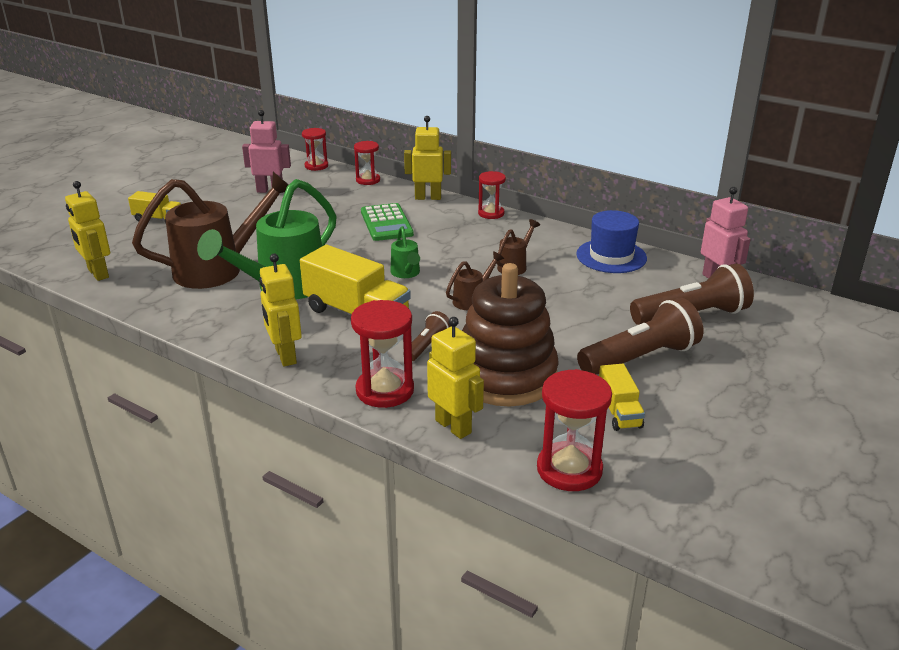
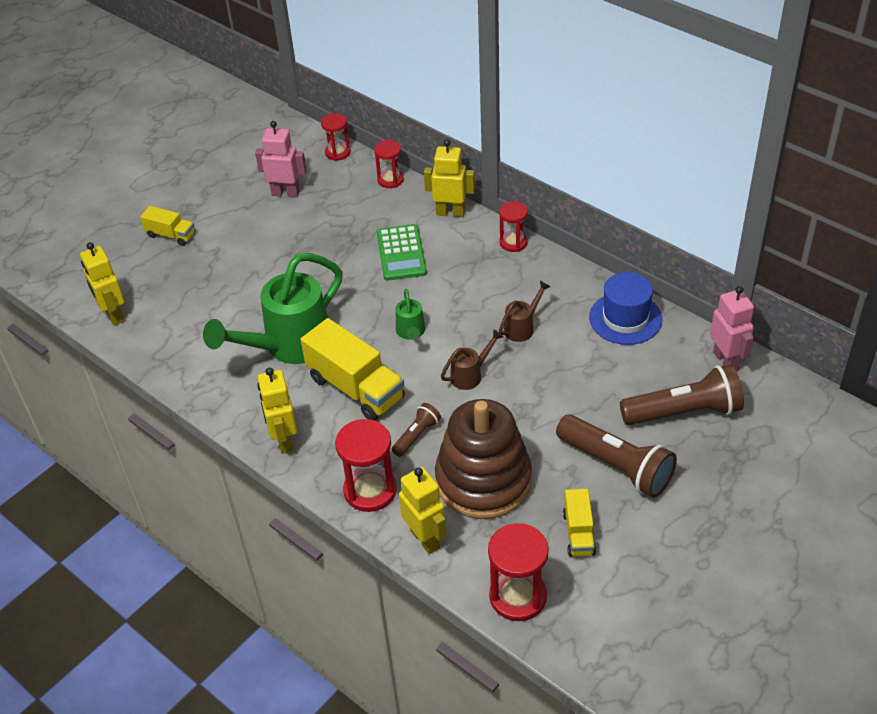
camera: 10 degrees right, 15 degrees up
brown watering can [132,172,288,289] -> none
brown flashlight [577,298,703,375] -> brown flashlight turned 60 degrees clockwise [556,415,677,498]

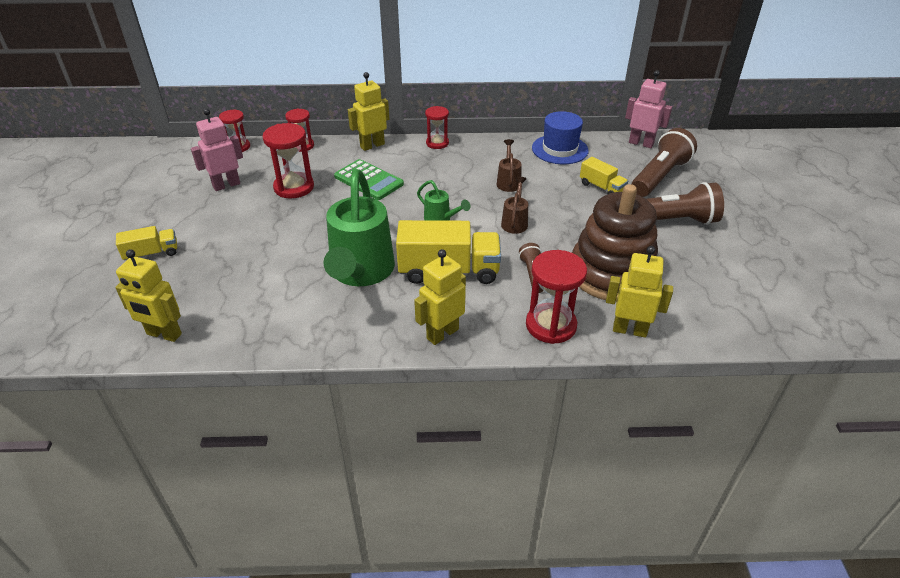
camera: 45 degrees left, 5 degrees down
yellow robot [257,368,297,454] -> yellow robot turned 105 degrees clockwise [414,249,466,345]
red hourglass [488,523,549,621] -> red hourglass moved to [262,123,314,198]
yellow truck [563,489,596,556] -> yellow truck moved to [580,157,628,194]

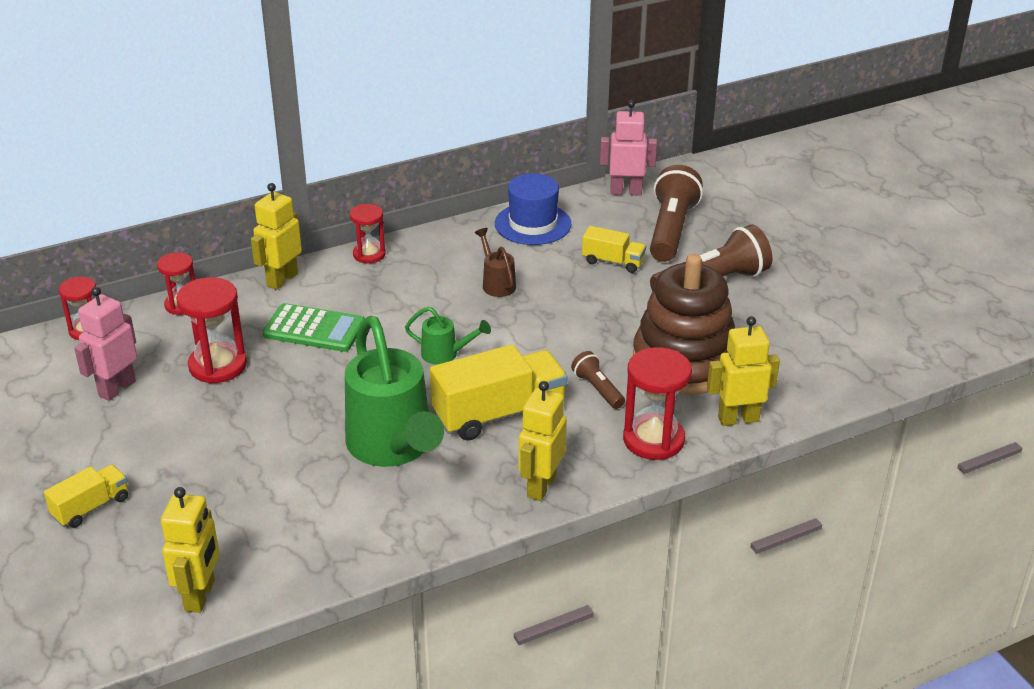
camera: 25 degrees left, 5 degrees down
yellow robot [115,249,182,342] -> yellow robot turned 75 degrees counterclockwise [161,487,220,613]
brown watering can [501,176,528,234] -> none

